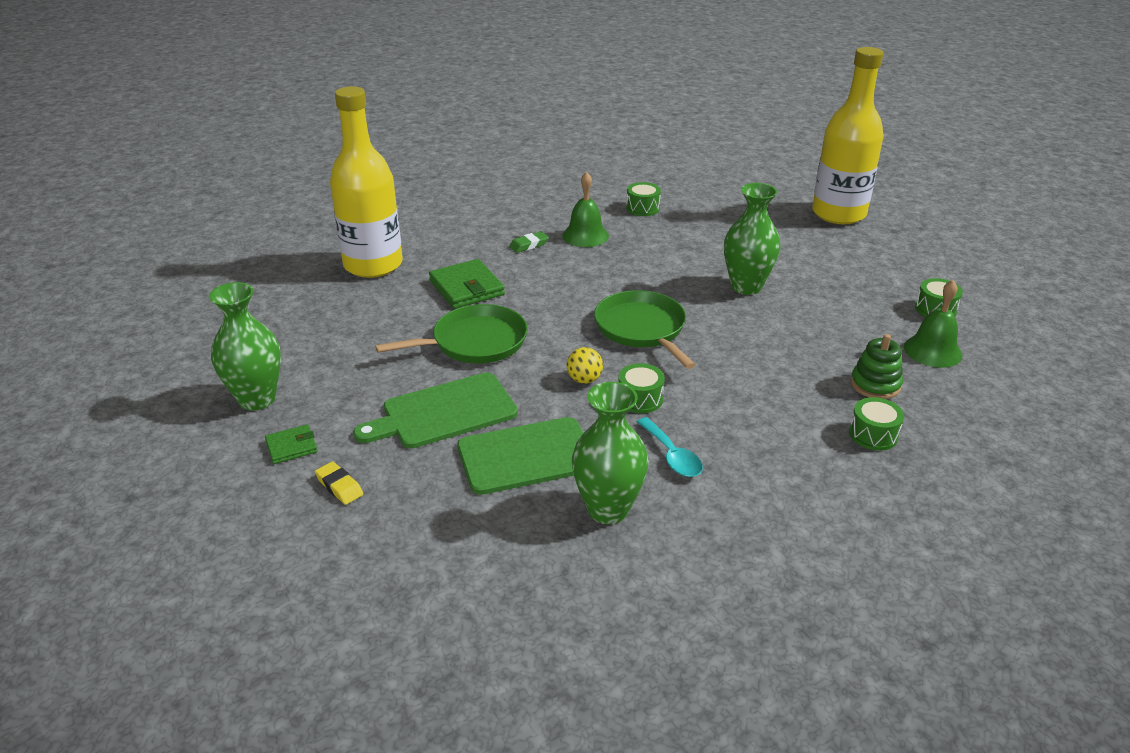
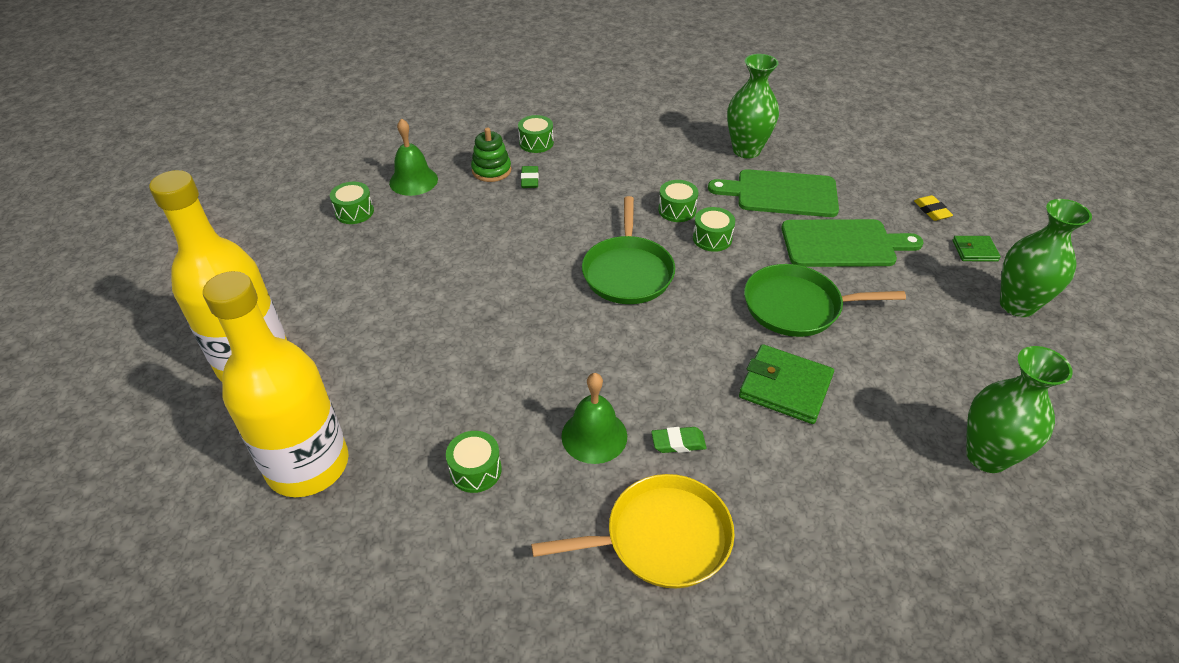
camera: 155 degrees left, 10 degrees up
yellow bottle [330,86,403,278] -> yellow bottle moved to [203,271,349,497]
green wallet [429,259,505,309] -> green wallet turned 60 degrees counterclockwise [739,344,834,424]
yellow ball [567,347,603,384] -> green drum [693,207,735,252]
turquoise spoon [637,417,703,477] -> none
green vase [724,183,780,295] -> green vase moved to [966,346,1073,473]
none -> green eraser [521,166,539,188]
none -> yellow pan [531,474,735,588]

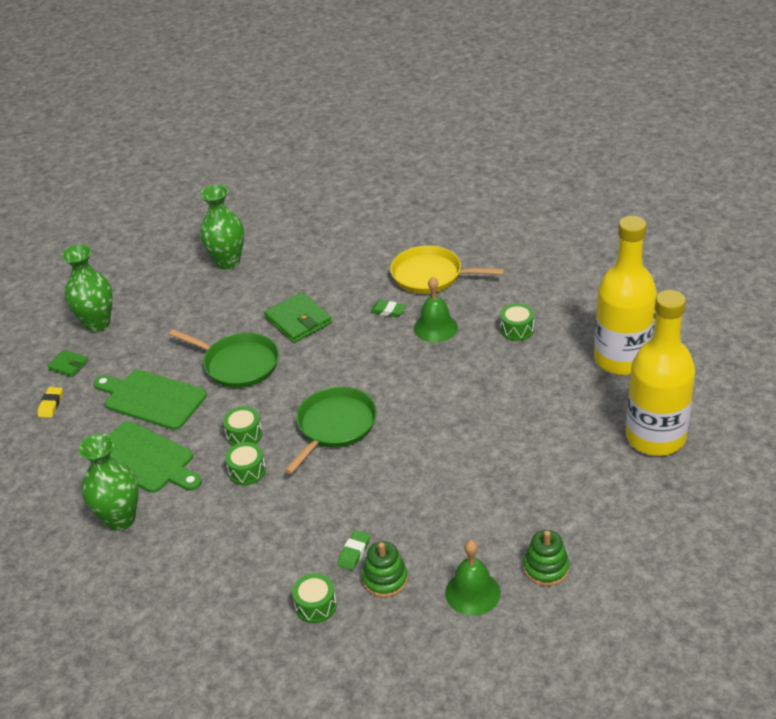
camera: 150 degrees left, 5 degrees down
green drum [330,182,374,224] -> green stacking toy [523,530,569,586]

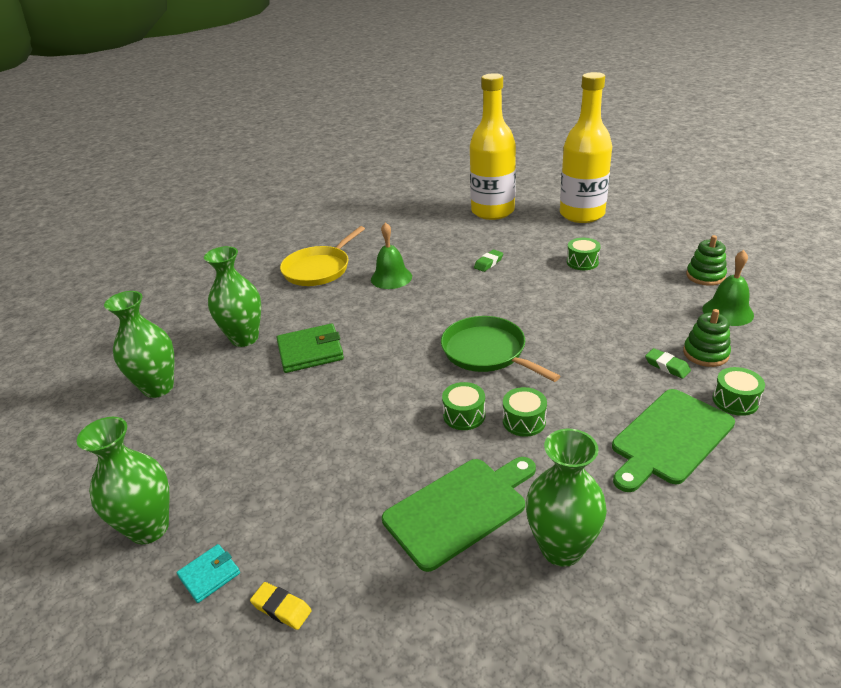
camera: 70 degrees left, 5 degrees down
green wallet [47,350,88,377] -> turquoise wallet [177,544,240,603]
green cutting board [94,370,207,430] -> green cutting board moved to [612,389,735,492]
green pan [169,329,279,388] -> none
green eraser [370,300,406,317] -> green eraser moved to [474,250,503,272]
green drum [500,303,534,341] -> green drum moved to [567,238,601,270]
none -> green vase [204,246,261,347]

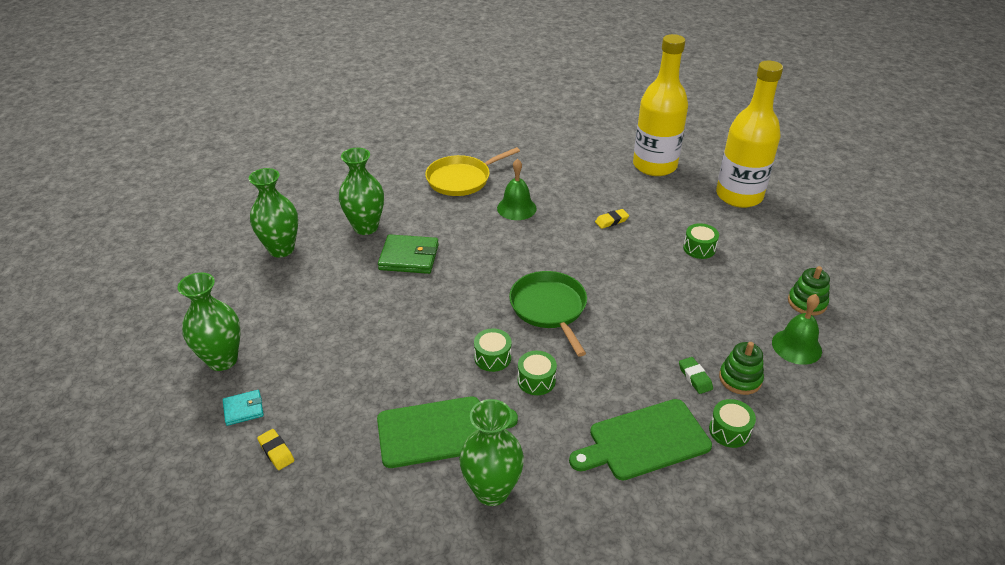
camera: 20 degrees right, 5 degrees up
green eraser [474,250,503,272] -> yellow eraser [595,209,629,229]

